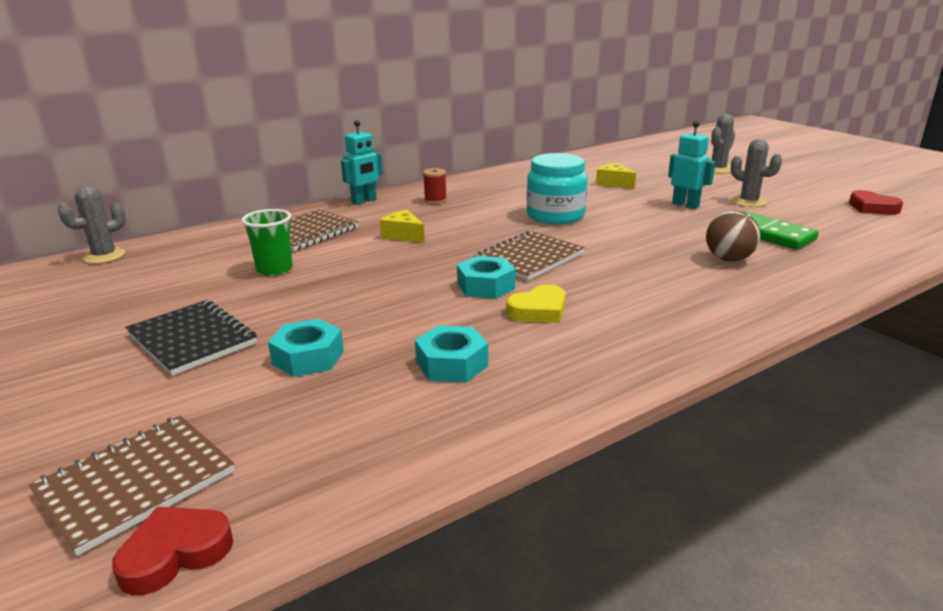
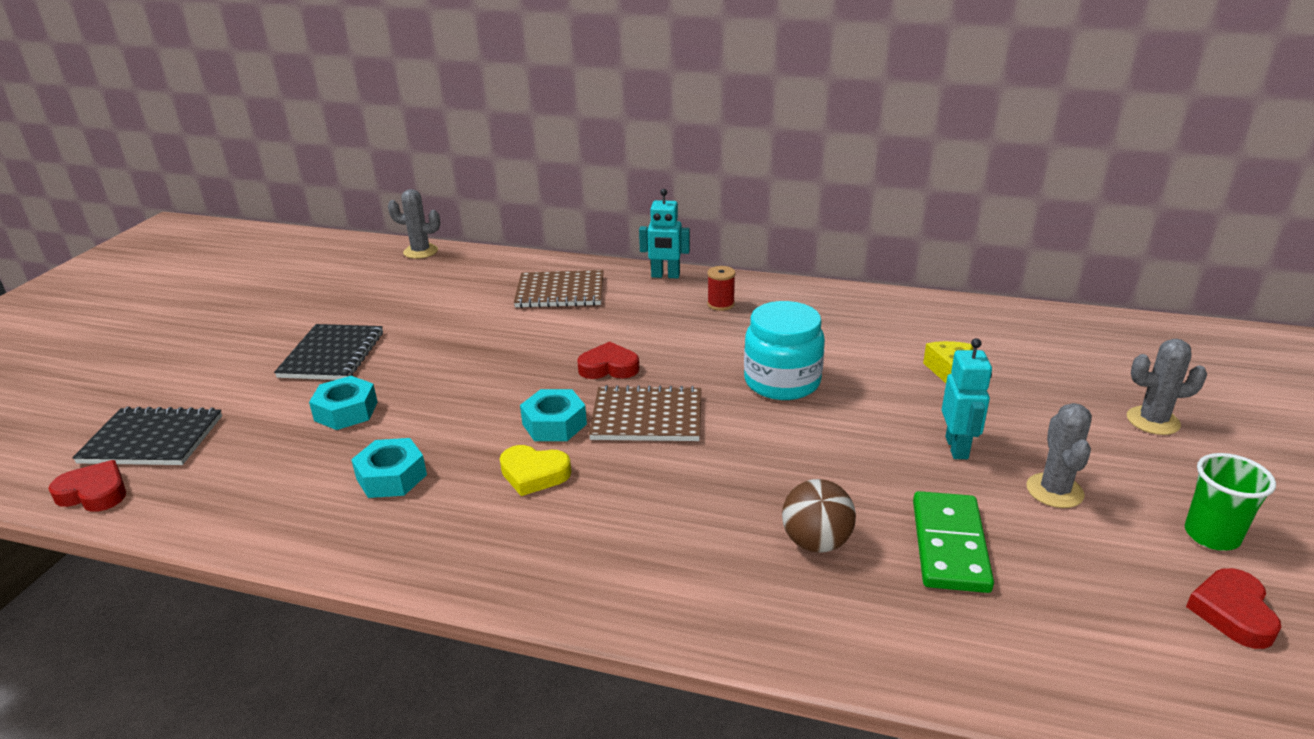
camera: 50 degrees right, 5 degrees up
brown notebook [29,415,235,556] -> black notebook [72,407,222,465]
green cup [242,209,293,276] -> green cup moved to [1185,453,1276,551]
yellow cheese [380,210,425,243] -> none
none -> red heart [577,342,639,379]

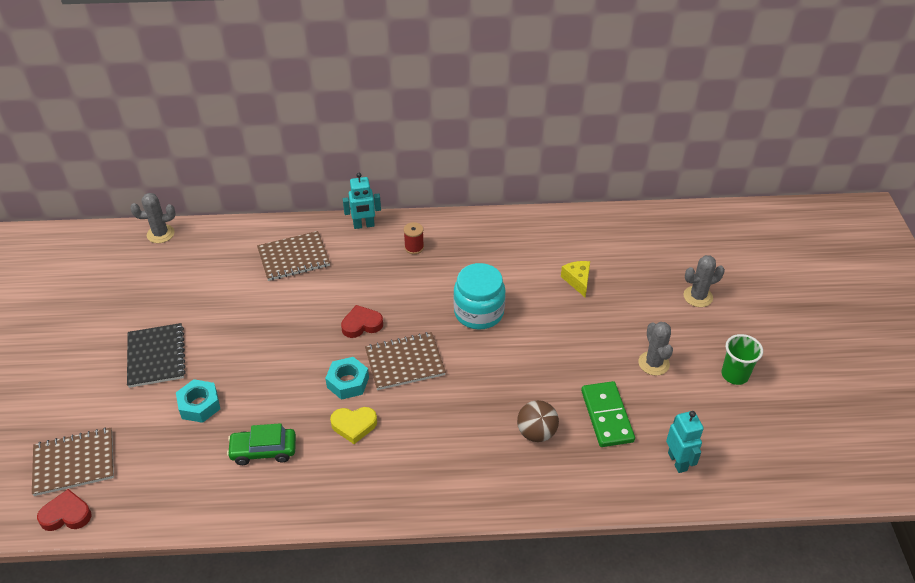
camera: 20 degrees left, 15 degrees up
black notebook [72,407,222,465] -> brown notebook [32,428,114,496]
turquoise nut [351,438,427,498] -> green car [227,423,296,465]
turquoise robot [942,338,992,459] -> turquoise robot moved to [666,411,704,473]
red heart [1186,568,1281,649] -> none

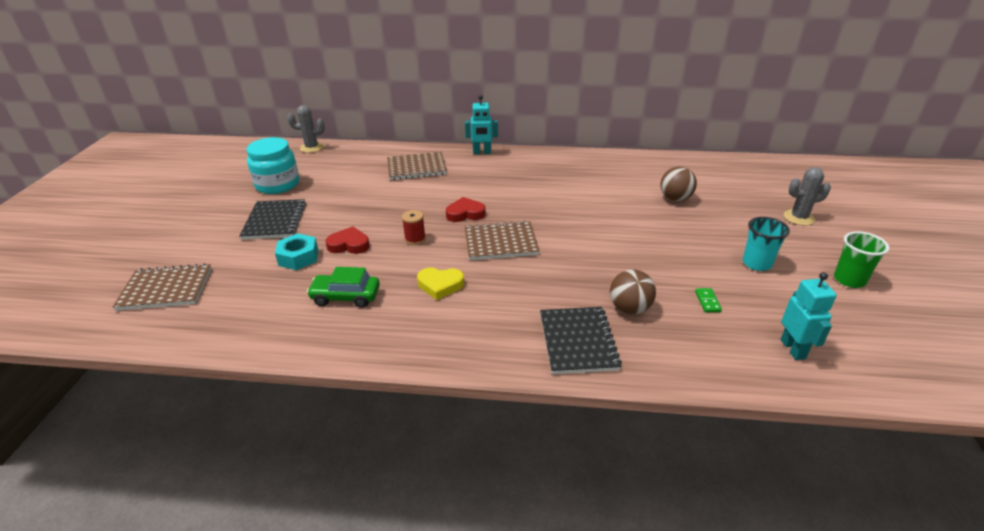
camera: 10 degrees right, 10 degrees down
red heart [37,489,91,531] -> red heart moved to [325,226,370,254]
turquoise nut [325,357,369,400] -> none
red spool [404,222,424,254] -> red spool moved to [402,210,426,245]
turquoise jar [454,263,505,330] -> turquoise jar moved to [246,137,300,194]
yellow cheese [561,261,590,297] -> brown ball [661,167,697,201]
green domino [581,381,635,447] -> green domino [695,288,722,312], size x0.43
grey cactus [638,322,673,375] -> turquoise cup [743,217,790,271]
none -> black notebook [540,307,622,374]

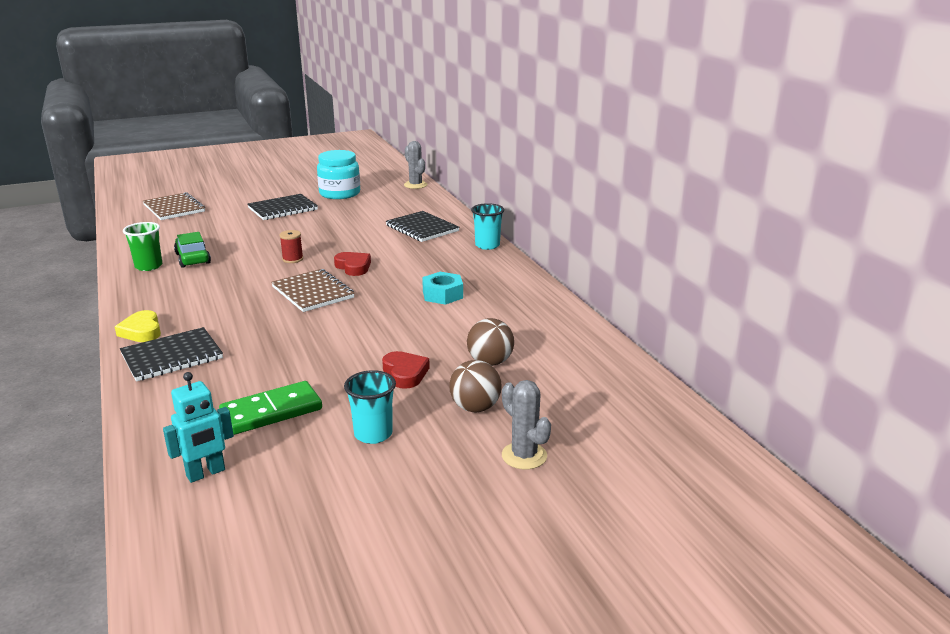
camera: 60 degrees right, 10 degrees down
turquoise nut [275,233,318,270] -> turquoise nut moved to [422,272,463,305]
red heart [325,226,370,254] -> red heart moved to [382,351,430,389]
brown notebook [387,152,447,180] -> black notebook [386,211,459,242]
yellow heart [417,268,464,300] -> yellow heart moved to [115,310,161,342]
turquoise robot [465,95,498,154] -> turquoise cup [471,203,504,250]
brown ball [610,269,656,314] -> brown ball moved to [449,360,502,412]
green domino [695,288,722,312] -> green domino [219,381,322,435], size x2.32
green cup [834,231,890,288] -> green cup moved to [123,222,162,271]

